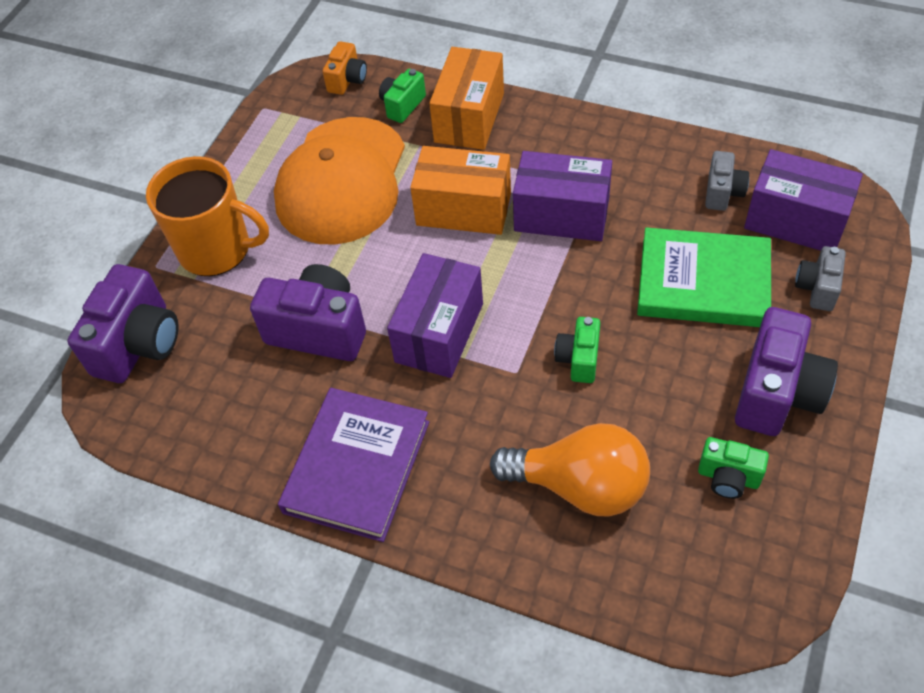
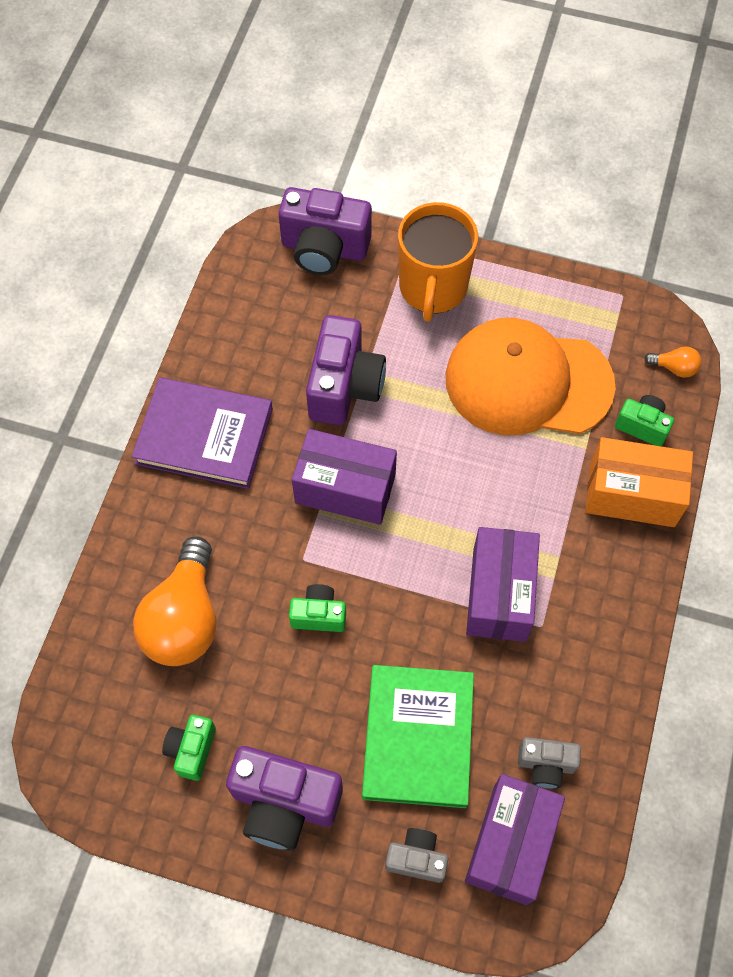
camera: 80 degrees right, 10 degrees up
orange camera [323,41,367,95] -> orange light bulb [644,346,701,378]
orange box [410,146,511,235] -> none

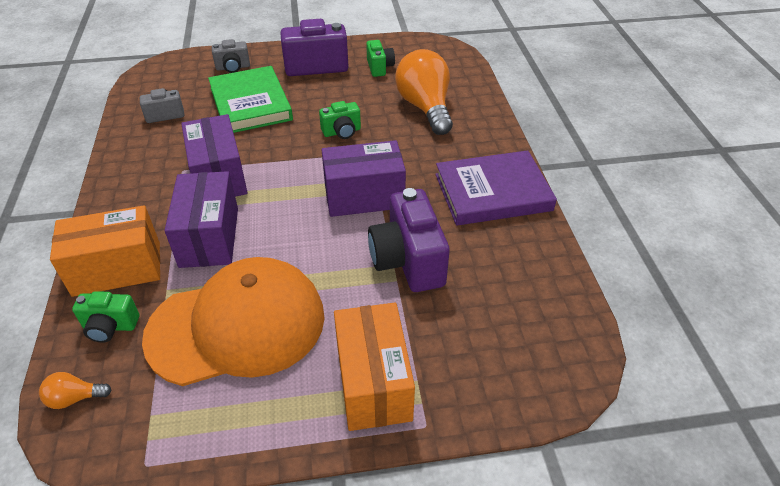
camera: 155 degrees right, 20 degrees down
purple camera [278,187,372,275] -> none
orange mug [398,202,478,322] -> orange box [334,303,415,431]
purple box [465,774,565,905] -> purple box moved to [164,171,238,268]

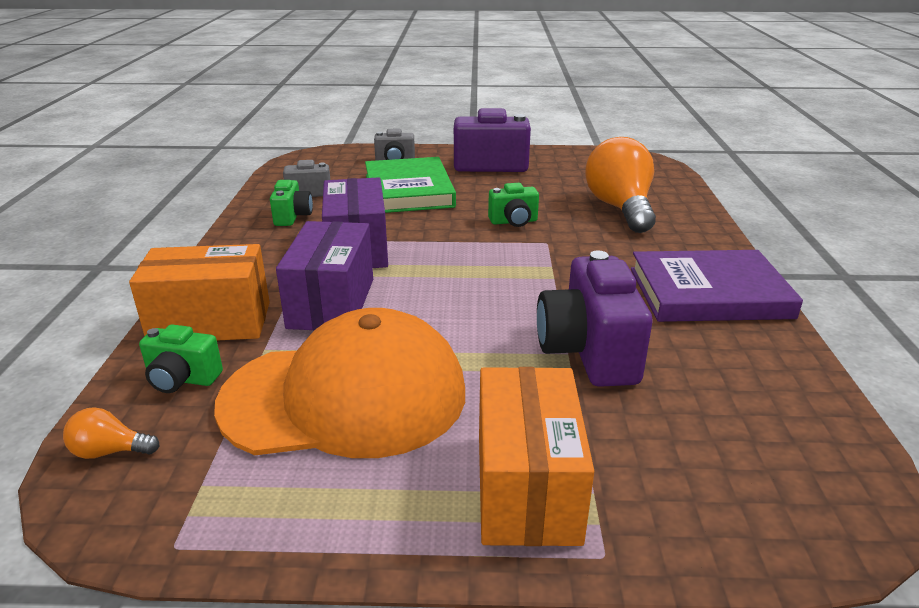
camera: 10 degrees right, 15 degrees down
purple box [321,140,406,217] -> none
green camera [366,40,395,77] -> green camera moved to [270,180,313,226]

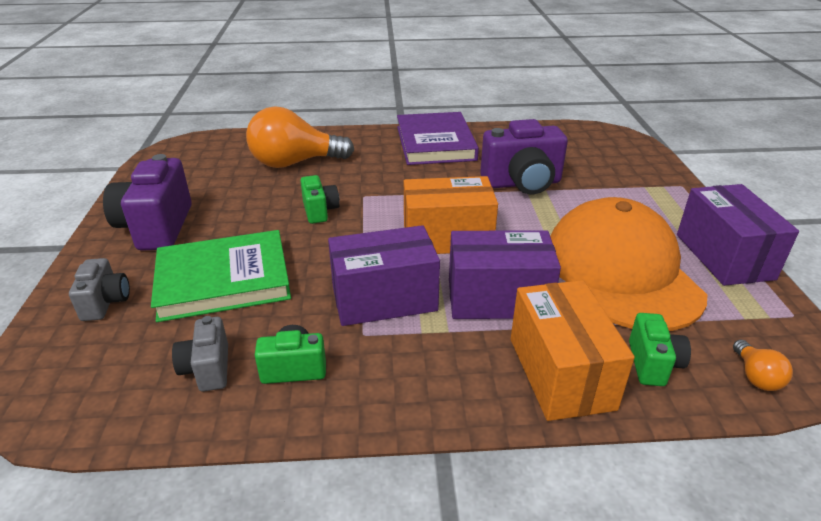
camera: 95 degrees left, 5 degrees up
orange box [479,367,594,546] -> orange box moved to [404,176,498,254]
none -> purple box [677,184,799,286]

